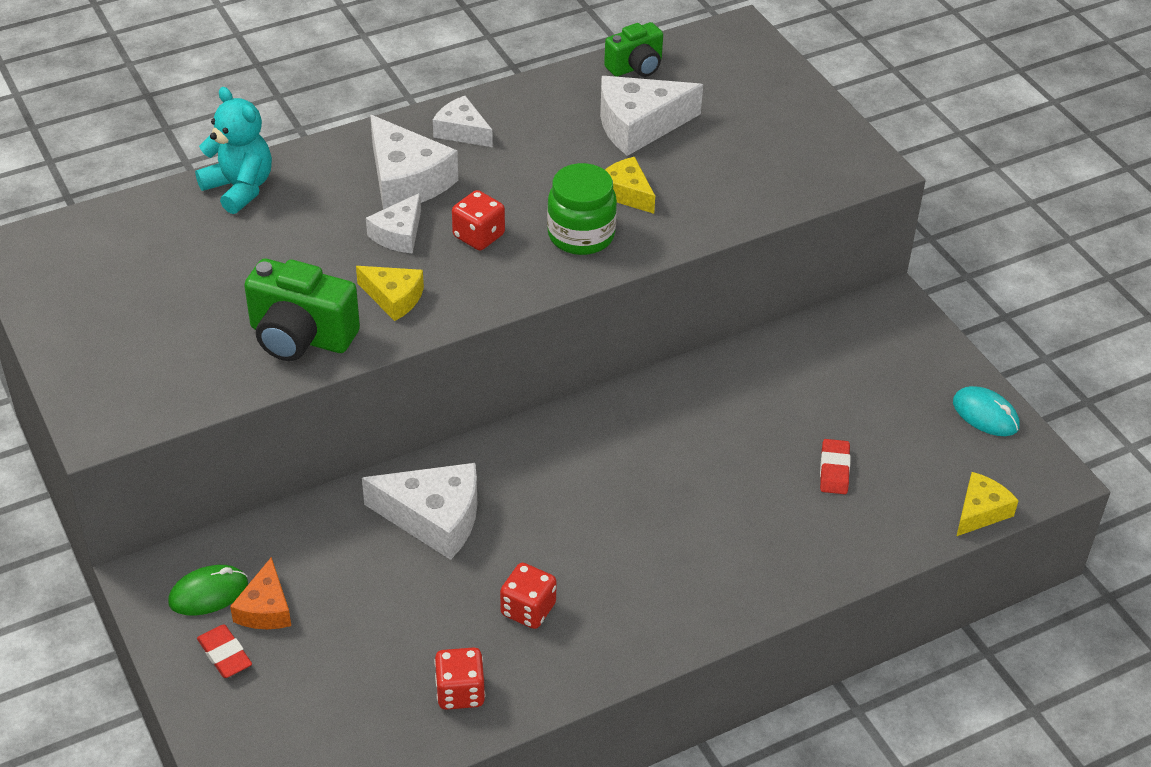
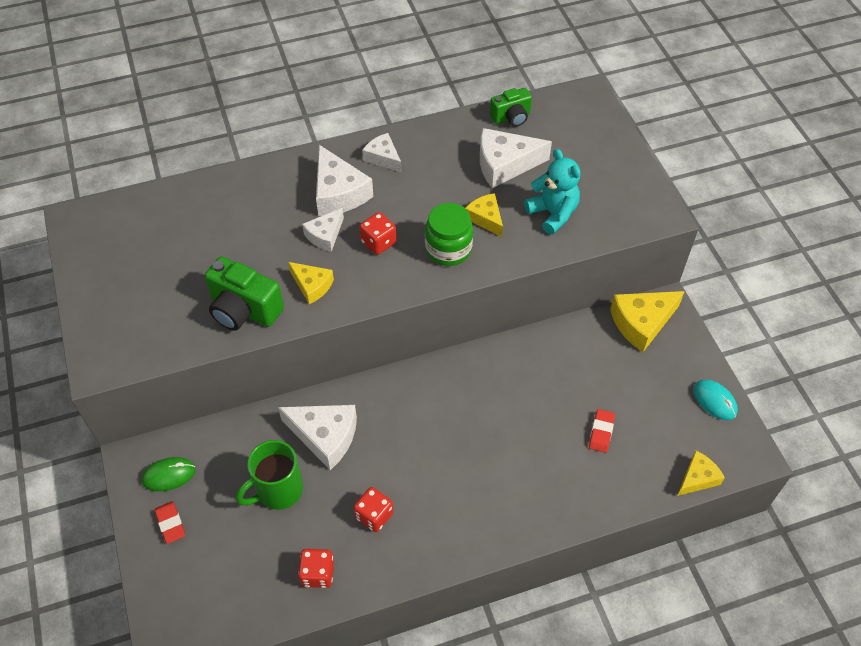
camera: 10 degrees right, 10 degrees up
turquoise teddy bear [195,87,272,214] -> turquoise teddy bear moved to [524,149,580,235]
orange cheese [230,557,291,629] -> none
none -> green mug [236,440,303,510]
none -> yellow cheese [610,291,685,352]

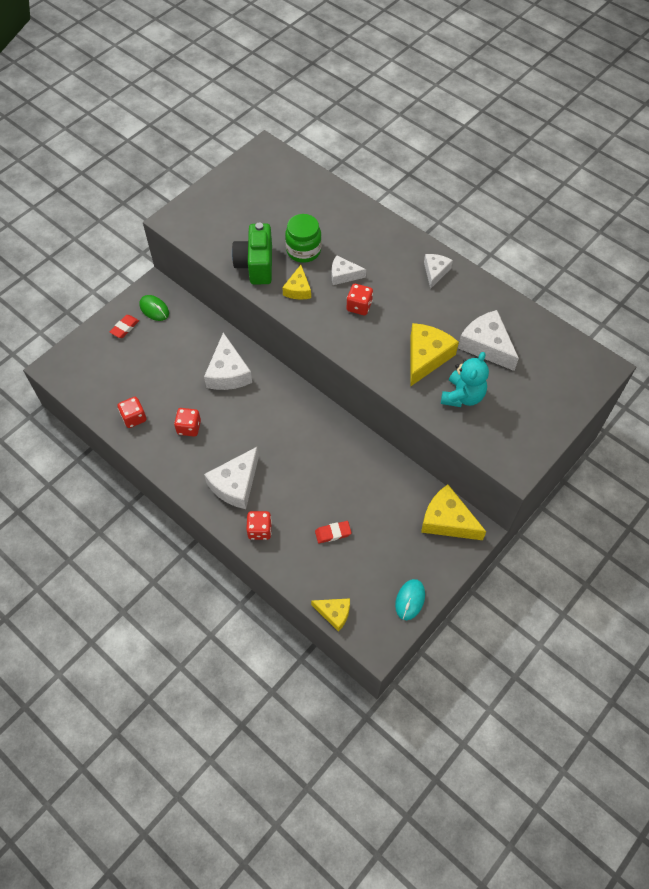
camera: 60 degrees right, 5 degrees up
green mug [236,440,303,510] -> none
white cheese [316,145,373,216] -> white cheese moved to [204,447,259,509]
green jar [425,203,473,266] -> green jar moved to [285,214,322,263]
yellow cheese [465,193,503,237] -> yellow cheese [410,323,459,387], size x1.67
green camera [490,88,532,127] -> none
none -> red dice [246,511,272,540]

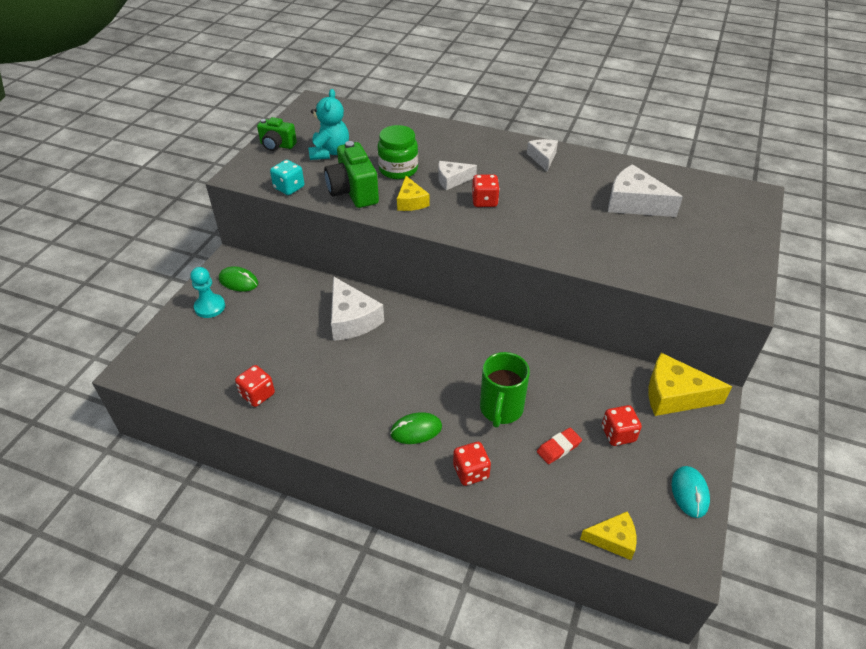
camera: 20 degrees left, 15 degrees down
red eraser [110,315,139,338] -> turquoise pawn [190,267,225,318]
red dice [174,408,201,437] -> red dice moved to [602,405,642,446]
white cheese [204,447,259,509] -> green mouse [390,412,442,444]
yellow cheese [410,323,459,387] -> none
turquoise teddy bear [441,352,489,407] -> turquoise teddy bear moved to [308,89,349,160]
none -> green camera [257,117,297,151]
none -> turquoise dice [270,160,304,195]
none -> green mug [480,352,530,428]

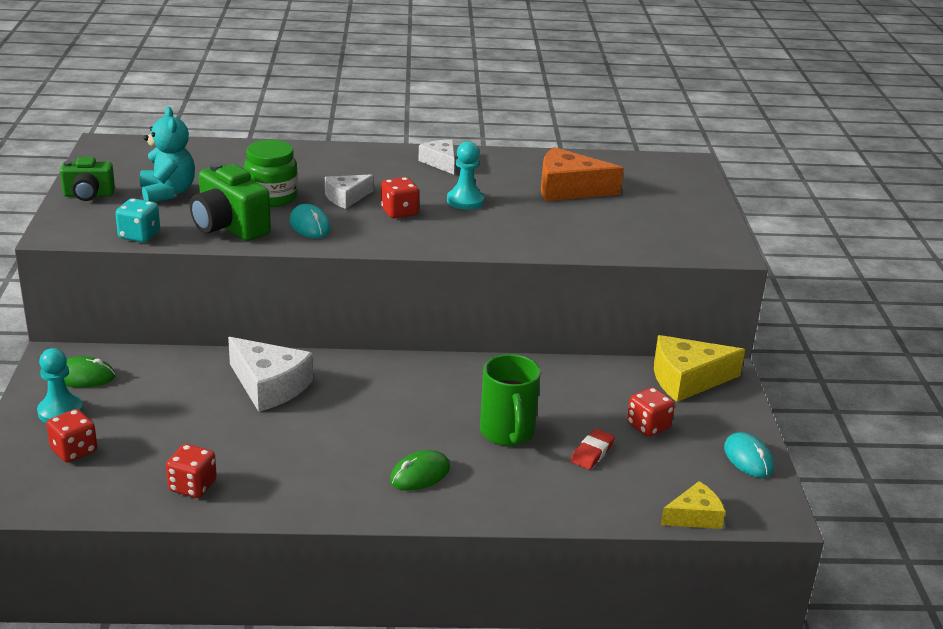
camera: 25 degrees left, 15 degrees down
yellow cheese [397,176,429,211] -> turquoise mouse [289,204,331,238]
red dice [453,442,491,486] -> red dice moved to [46,409,97,463]
white cheese [608,164,683,217] -> orange cheese [541,147,624,201]
none -> turquoise pawn [447,141,485,210]

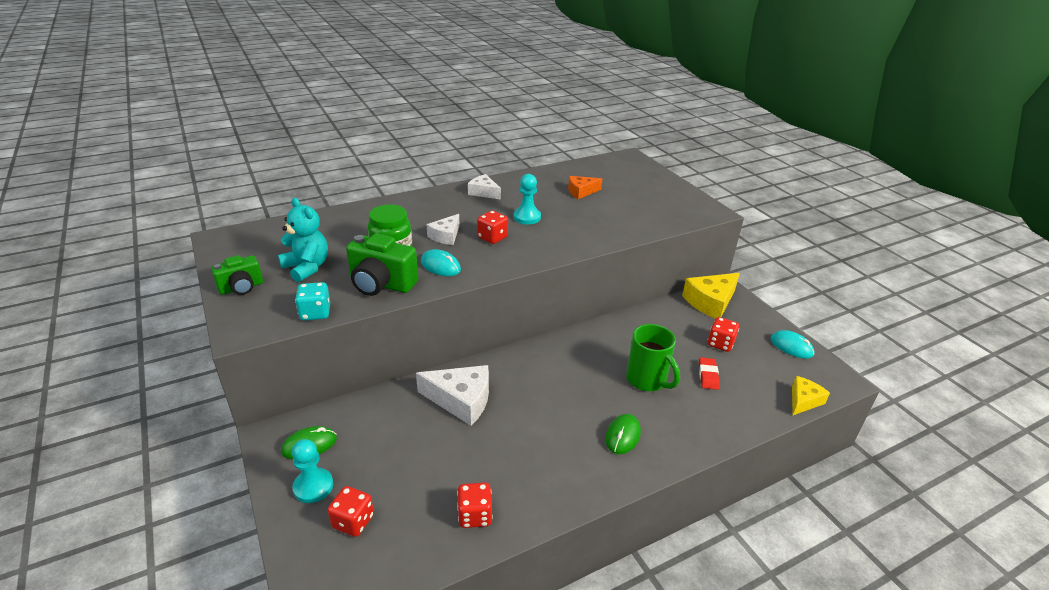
camera: 25 degrees left, 5 degrees up
orange cheese [541,147,624,201] -> orange cheese [568,176,602,199], size x0.60

